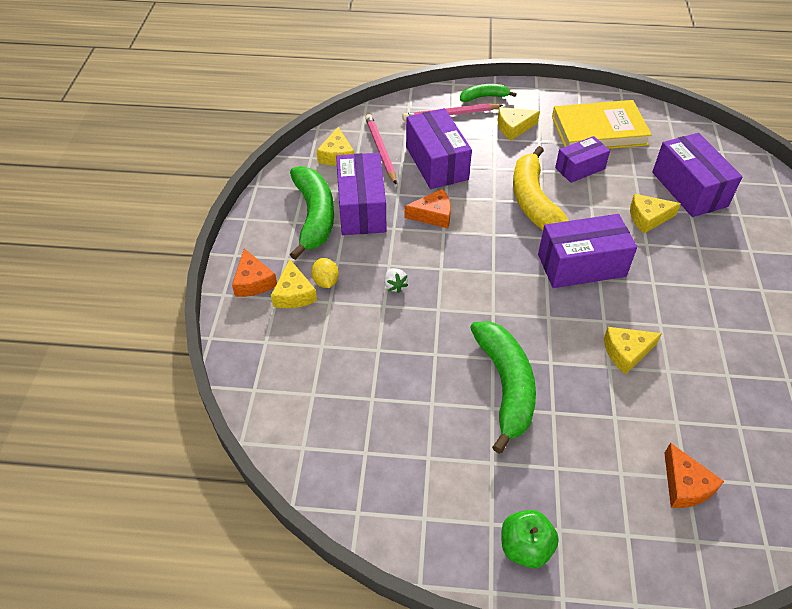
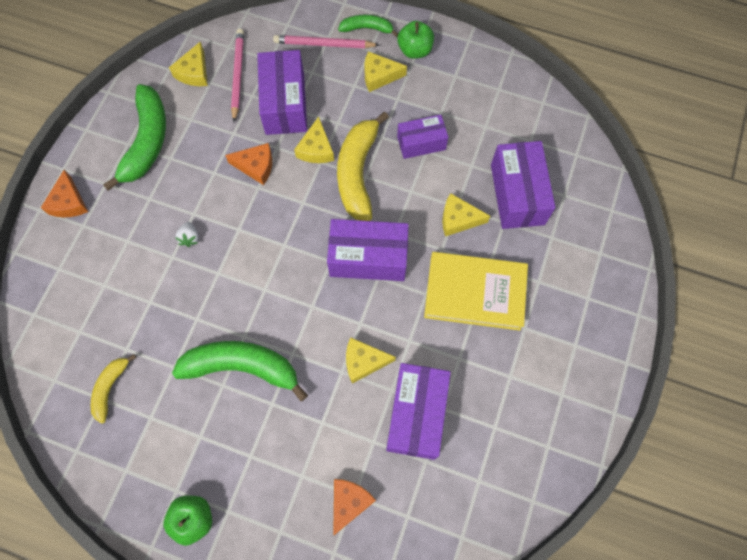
camera: 15 degrees right, 20 degrees up
yellow cheese [271,259,317,308] -> yellow cheese moved to [294,117,334,163]
yellow lemon [311,258,339,288] -> none
purple box [336,153,387,235] -> purple box moved to [386,363,451,460]
green banana [470,321,536,454] -> green banana turned 90 degrees counterclockwise [172,341,308,401]
yellow book [552,100,652,149] -> yellow book moved to [424,252,528,331]
orange cheese [665,443,724,508] -> orange cheese turned 150 degrees counterclockwise [333,479,376,536]
none -> yellow banana [91,354,136,424]
none -> green apple [397,21,434,59]

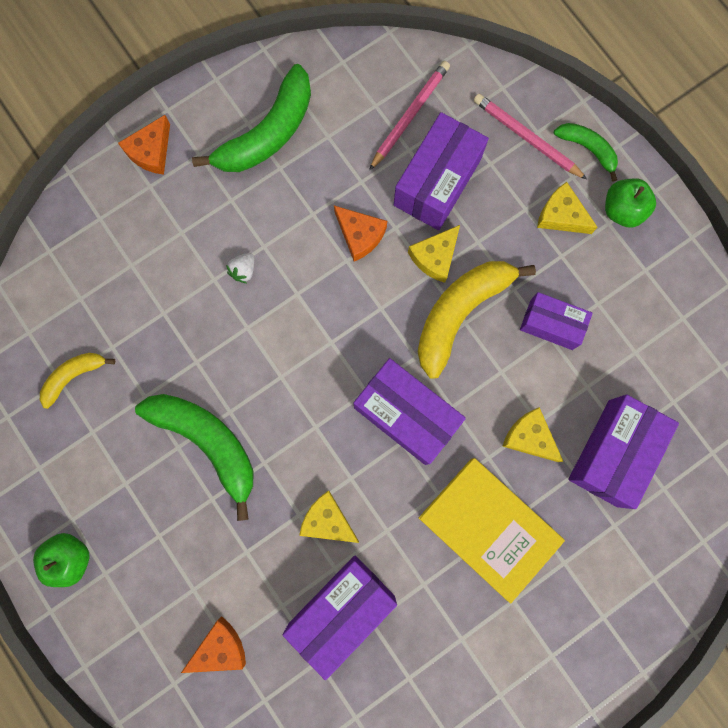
camera: 35 degrees right, 10 degrees up
yellow cheese [169,42,208,86] -> none

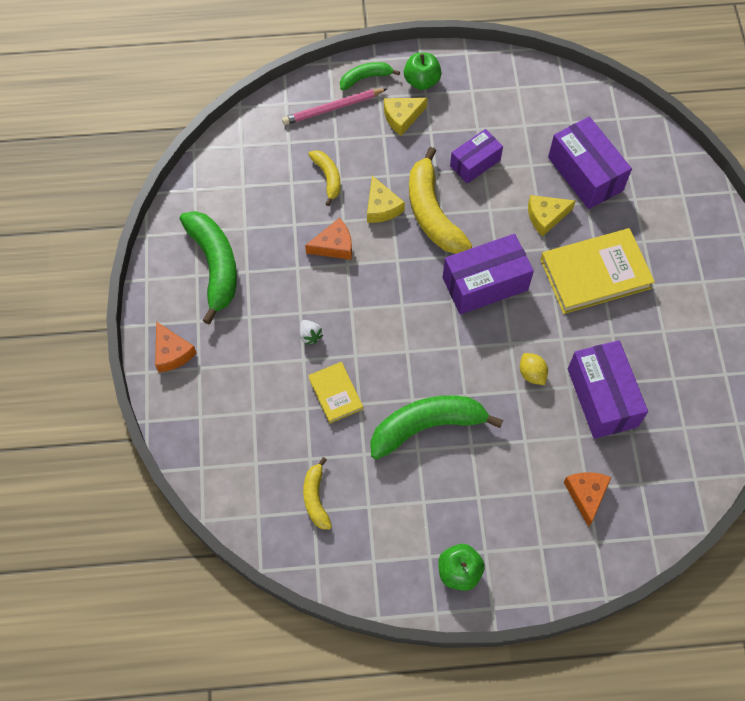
camera: 60 degrees left, 15 degrees down
yellow cheese [299,491,359,543] -> yellow lemon [520,353,548,385]
pink pencil [369,61,450,171] -> none
purple box [394,112,489,230] -> yellow banana [308,150,341,206]
none -> yellow book [308,362,363,424]

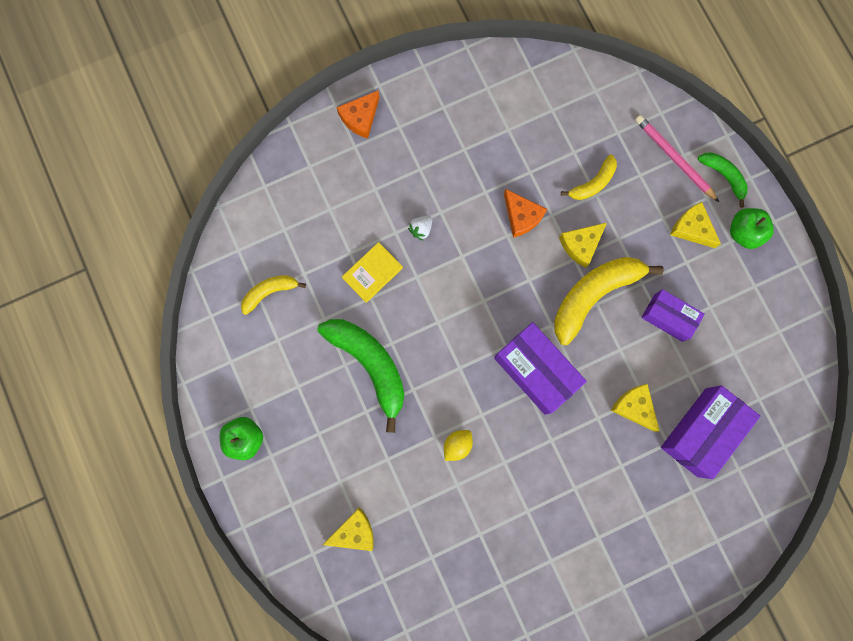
camera: 70 degrees right, 15 degrees up
green banana [180,211,237,324] -> none
yellow book [540,228,655,314] -> none
orange cheese [563,472,611,527] -> yellow cheese [323,507,374,551]
purple box [568,340,648,439] -> none

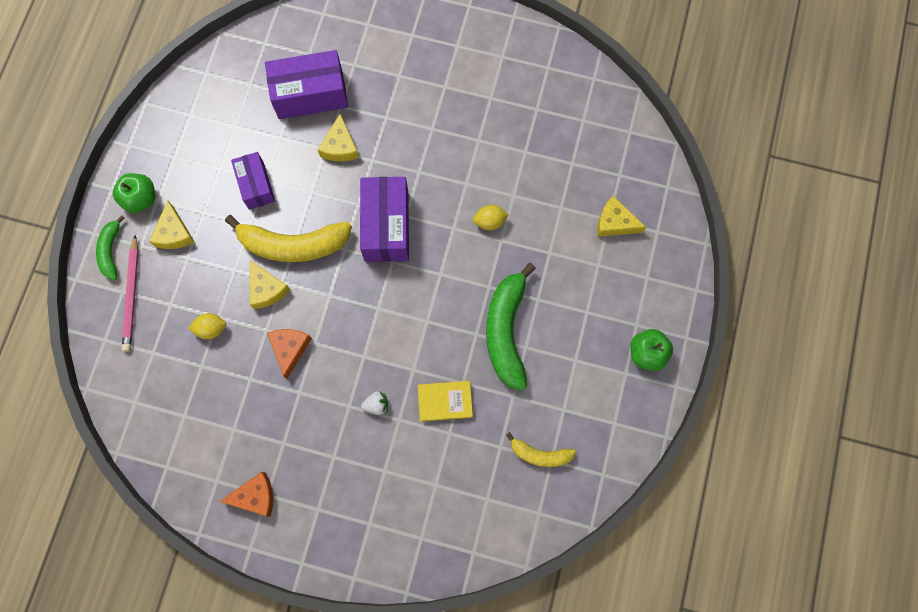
camera: 140 degrees left, 5 degrees down
orange cheese [336,90,380,139] -> orange cheese moved to [219,472,273,516]
yellow cheese [559,223,607,268] -> yellow cheese turned 60 degrees clockwise [250,260,290,309]
yellow banana [561,155,617,200] -> yellow lemon [188,313,226,339]

